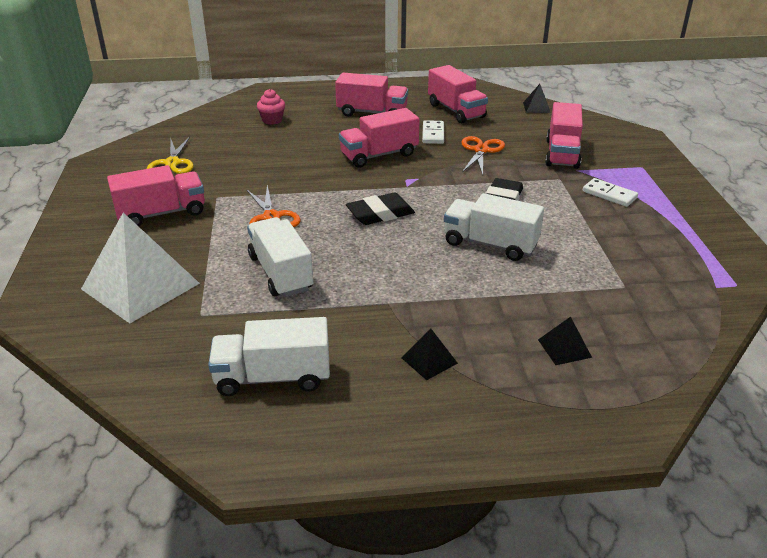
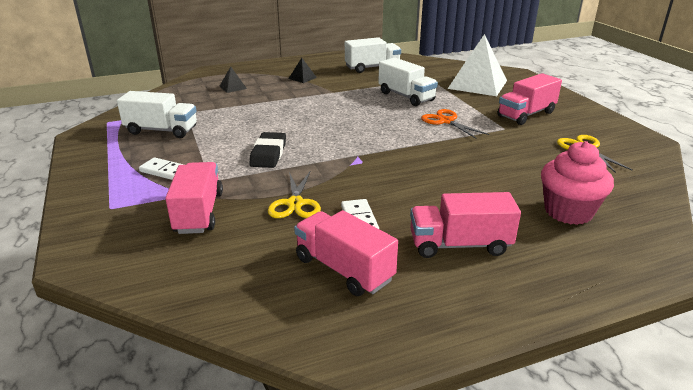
camera: 165 degrees right, 5 degrees down
pink cupcake [257,89,285,125] -> pink cupcake [541,141,614,225], size x1.82
pink truck [339,108,420,167] -> none
black eraser [346,193,415,225] -> none
white truck [444,193,544,261] -> white truck moved to [117,91,197,138]
orange scissors [461,136,505,175] -> yellow scissors [268,172,321,218]
black pyramid [523,84,551,113] -> none

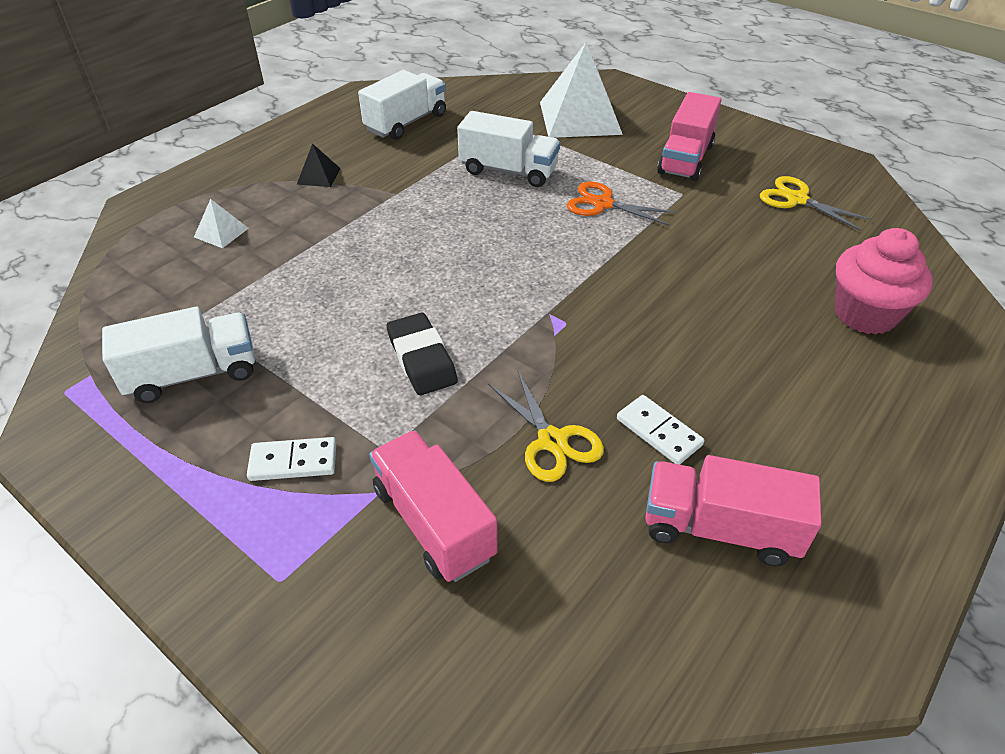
camera: 30 degrees left, 15 degrees up
black pyramid [219,66,247,93] -> white pyramid [194,199,249,248]
pink truck [410,192,521,258] -> none

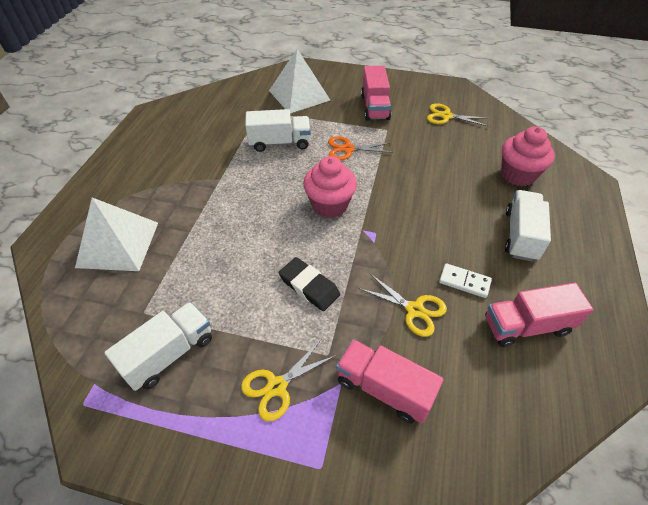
camera: 25 degrees left, 5 degrees up
white pyramid [194,199,249,248] -> white pyramid [75,198,158,271], size x2.32
white domino [247,437,336,481] -> yellow scissors [241,340,336,421]
black pyramid [297,143,341,187] -> none
white truck [358,70,446,140] -> white truck moved to [505,190,551,262]
none -> pink cupcake [303,156,357,218]

